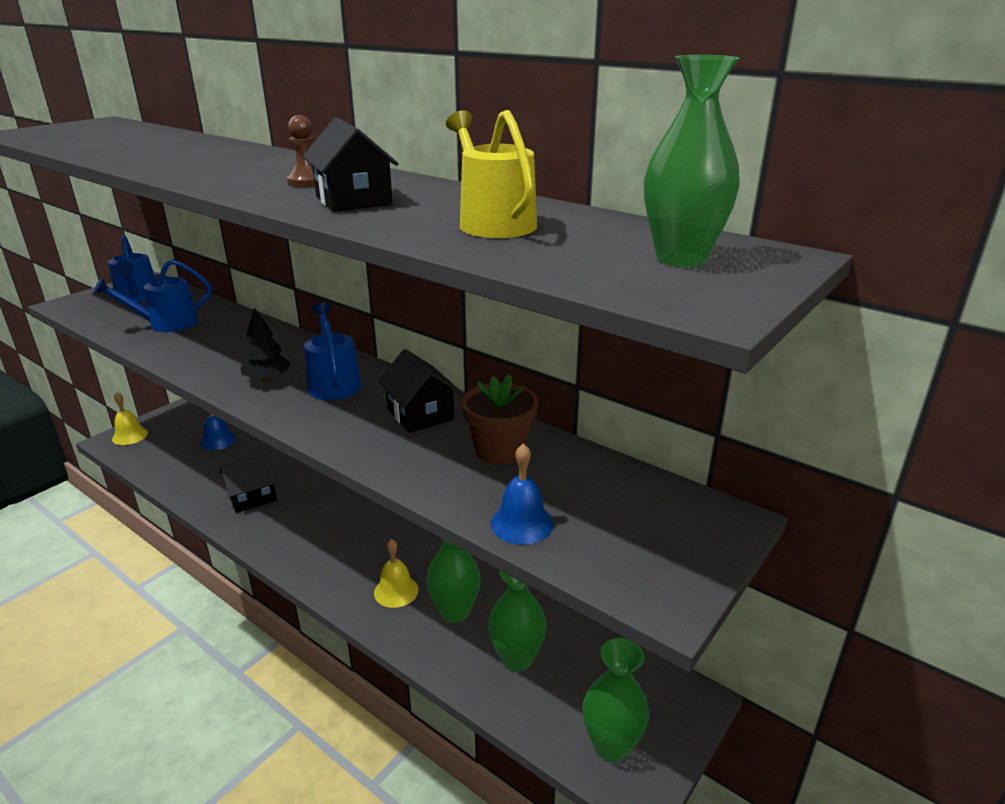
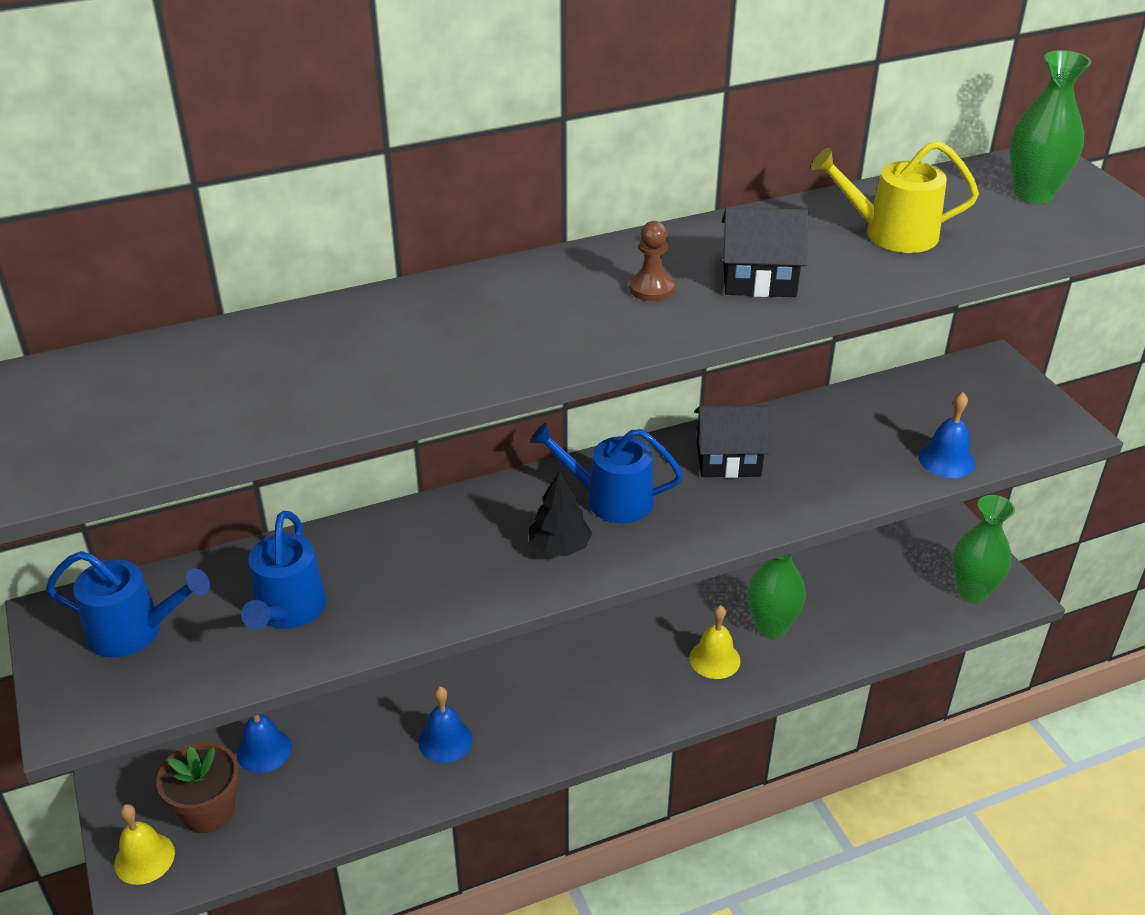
camera: 60 degrees left, 10 degrees up
black house [220,453,277,513] -> blue bell [418,687,473,763]
brown flower pot [461,374,538,464] -> brown flower pot moved to [156,742,239,833]
green vase [488,570,547,672] -> none

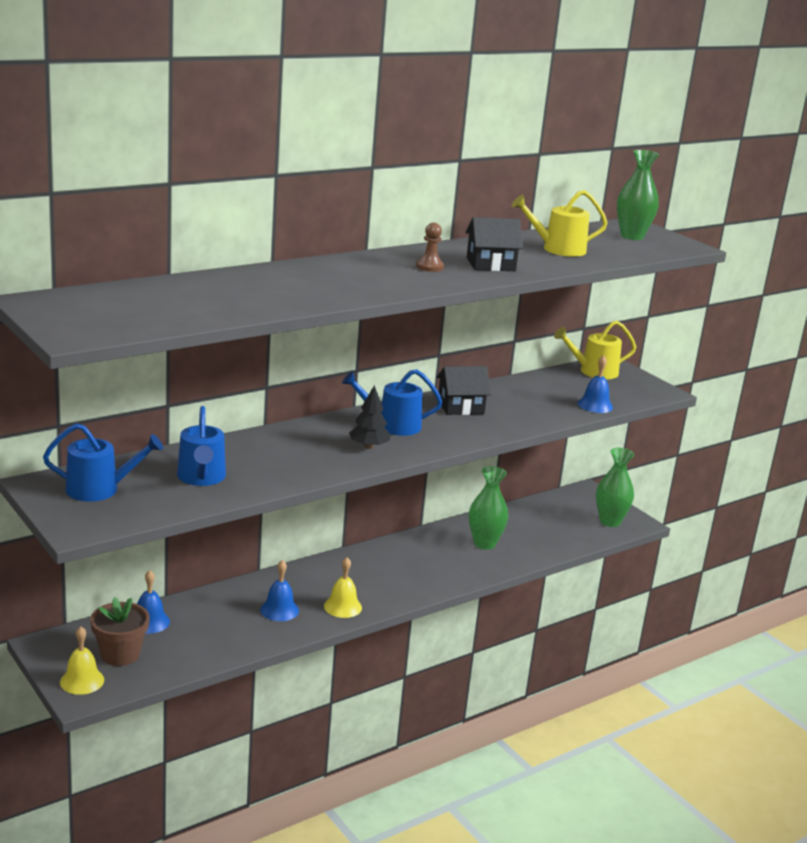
camera: 15 degrees left, 15 degrees down
yellow bell [689,605,741,679] -> yellow bell moved to [324,557,362,618]
none -> yellow watering can [554,321,636,380]

